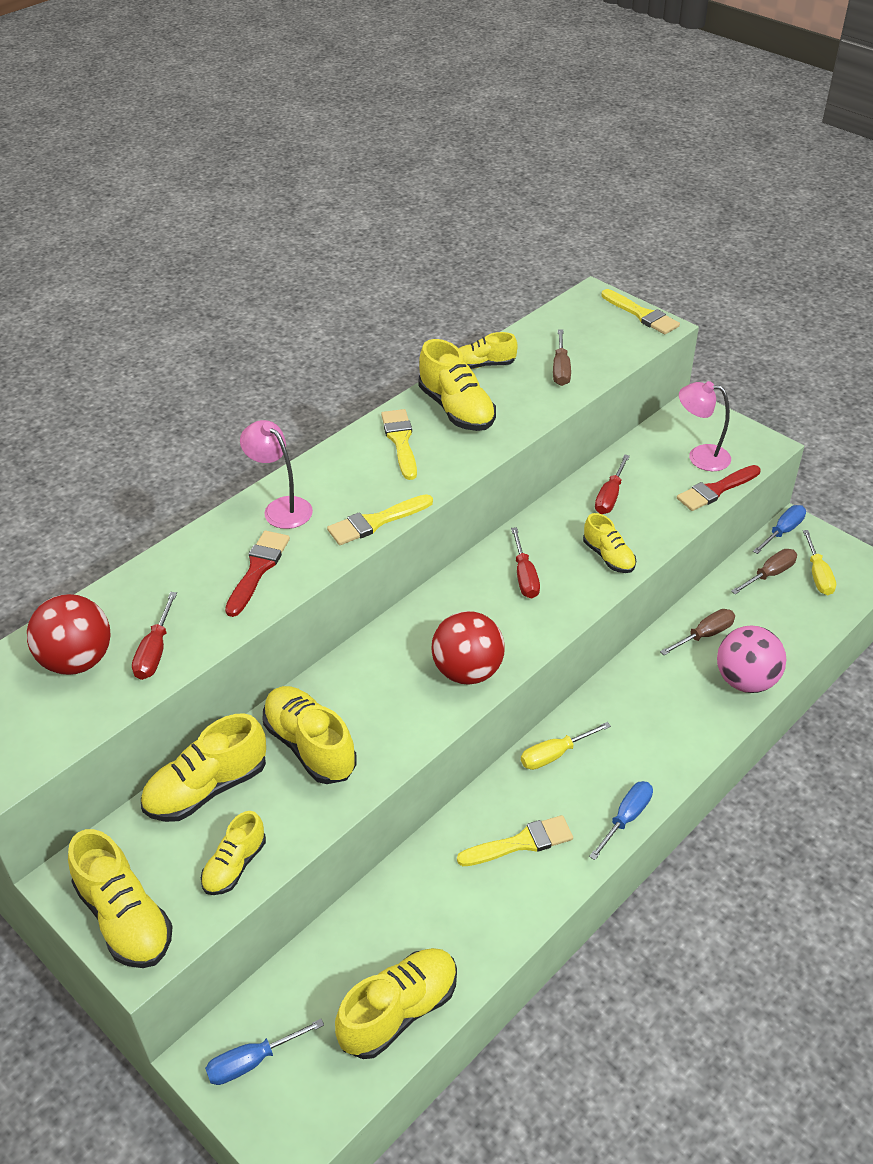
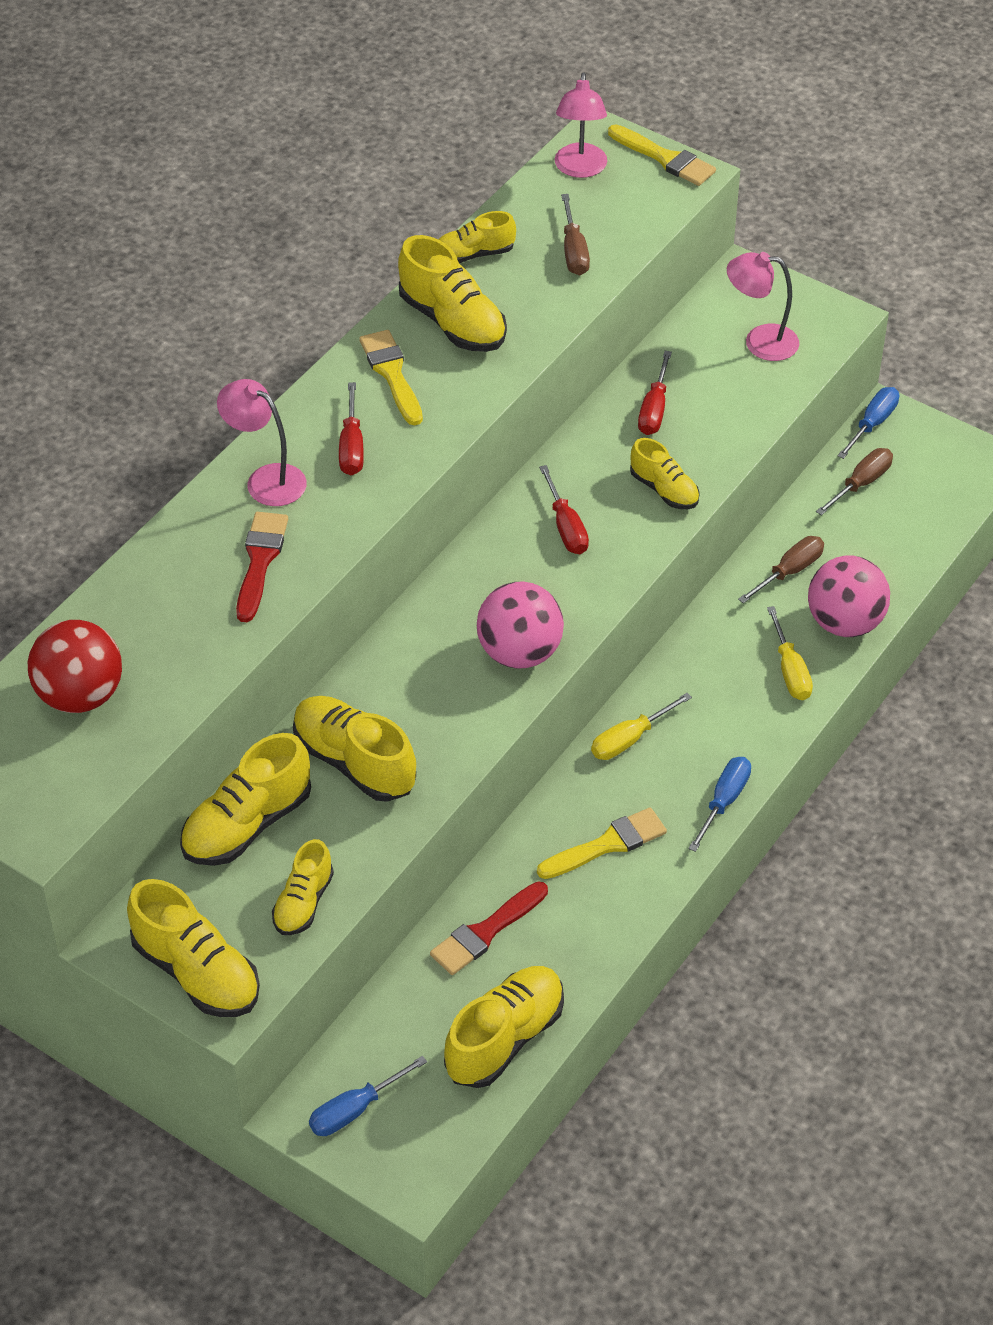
camera: 10 degrees left, 5 degrees up
red screwdriver [132,592,177,680] -> red screwdriver moved to [339,382,364,475]
yellow brush [327,494,433,545] -> none
red ball [432,611,505,685] -> pink ball [477,582,564,669]
red brush [677,465,761,511] -> red brush moved to [430,882,548,975]
yellow screwdriver [803,530,836,595] -> yellow screwdriver moved to [767,606,813,700]
none -> pink lamp [555,72,607,178]

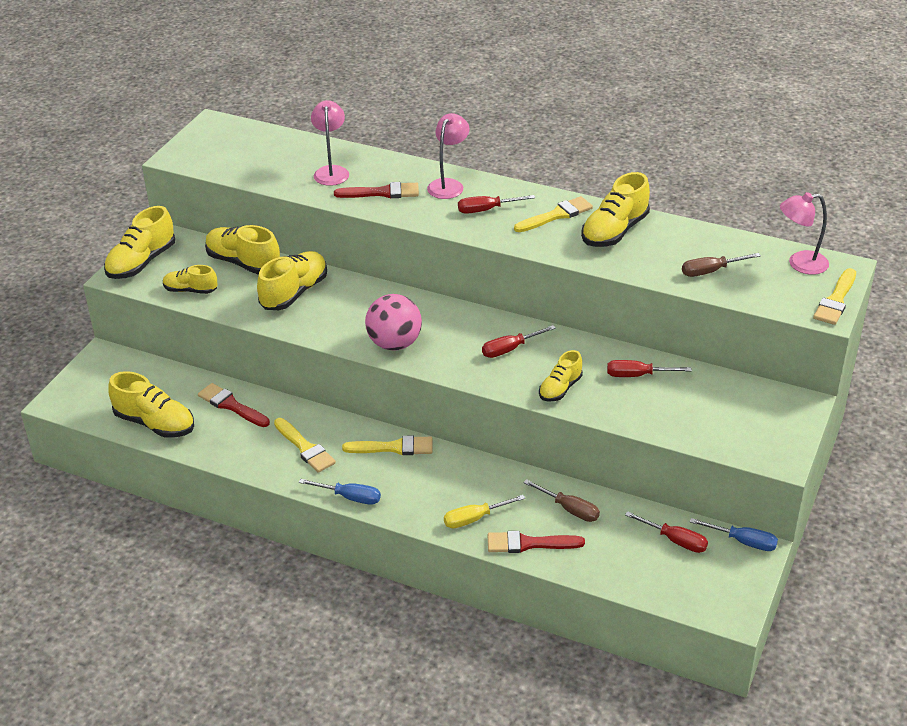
camera: 80 degrees right, 10 degrees down
red ball [28,620,122,713] -> none
blue screwdriver [309,1056,427,1136] -> none
yellow shoe [438,211,516,263] -> none
yellow screwdriver [591,693,692,760] -> yellow brush [342,436,432,455]
pink lamp [727,252,799,361] -> pink lamp moved to [311,100,349,186]
pink ball [808,556,890,637] -> red brush [488,531,585,553]
brown screwdriver [816,448,893,515] -> red screwdriver [625,511,708,553]

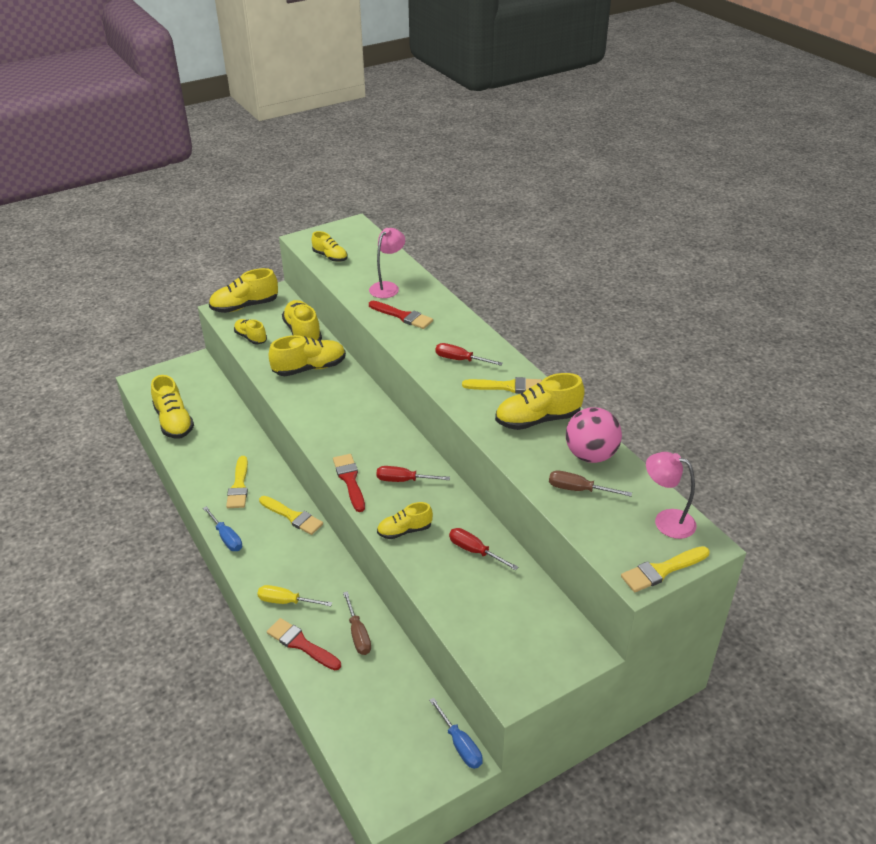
camera: 35 degrees right, 0 degrees up
red brush [198,383,270,427] -> red brush moved to [333,454,365,512]
pink ball [365,294,422,351] -> pink ball moved to [566,407,622,463]
pink lamp [427,113,469,199] -> none
red screwdriver [625,511,708,553] -> none
none -> yellow shoe [312,231,348,262]

